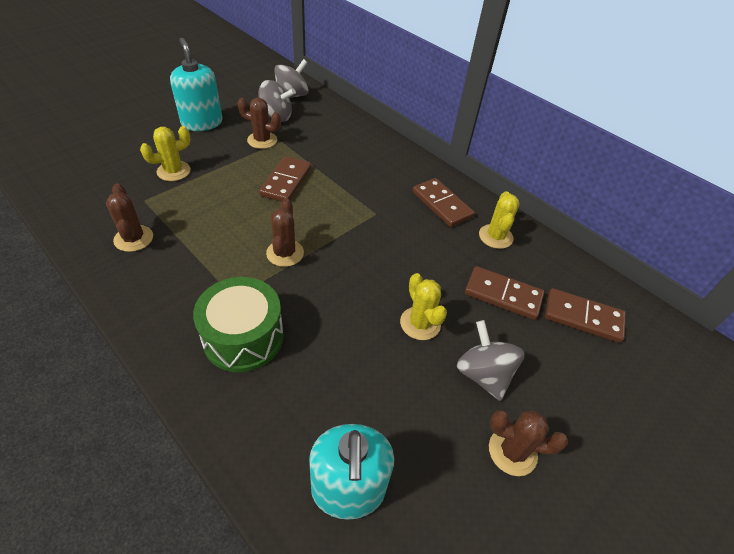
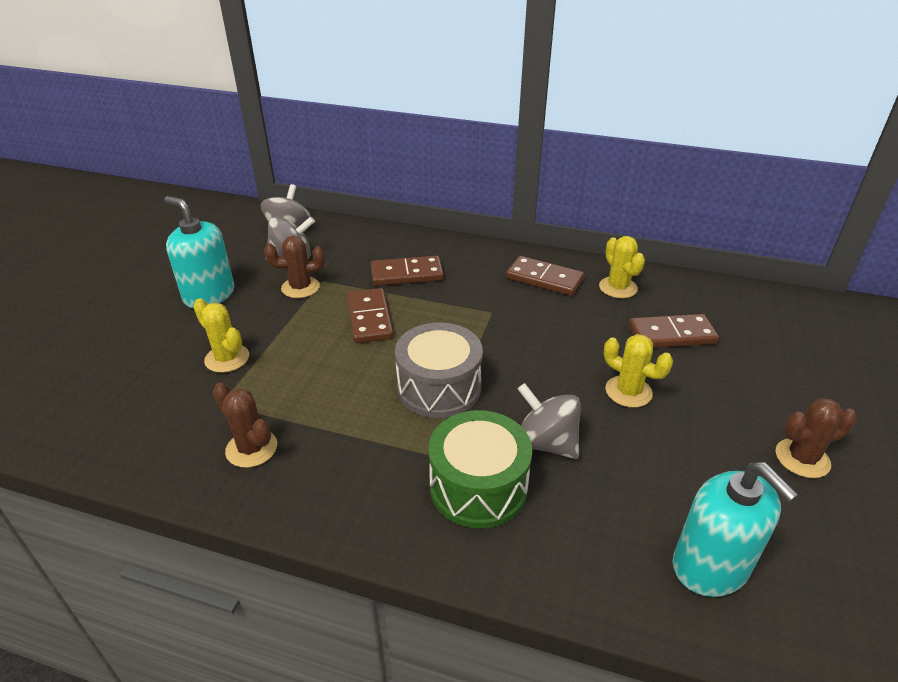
camera: 25 degrees left, 10 degrees down
yellow cactus [140,126,191,181] -> yellow cactus turned 75 degrees counterclockwise [193,299,249,373]
brown cactus [266,198,304,267] -> grey drum [395,322,483,418]
grey spinning top [456,320,525,401] -> grey spinning top moved to [517,383,581,459]
brown domino [545,288,625,343] -> brown domino moved to [371,256,444,286]

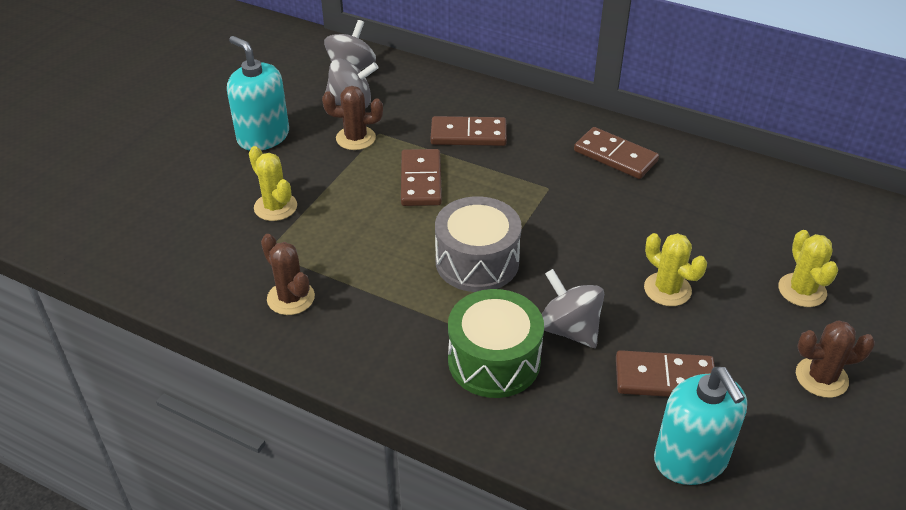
camera: 10 degrees right, 5 degrees up
yellow cactus [599,236,645,298] -> yellow cactus moved to [778,230,838,307]
brown domino [629,314,719,348] -> brown domino moved to [616,350,715,397]

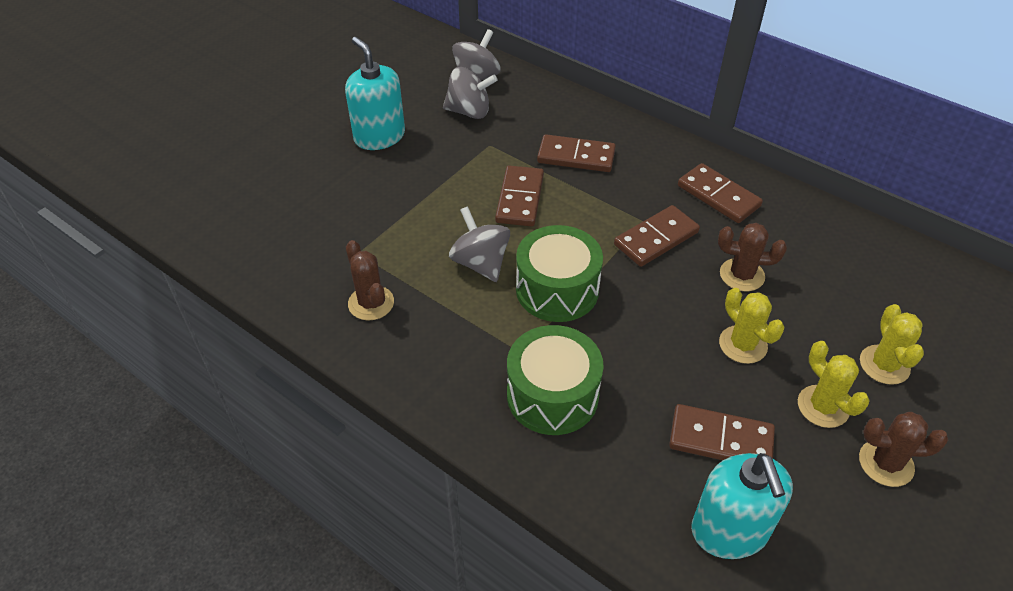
camera: 10 degrees right, 5 degrees up
yellow cactus [249,146,297,221] -> yellow cactus moved to [798,341,870,428]
brown cactus [322,86,383,150] -> brown cactus moved to [718,223,787,291]
grey drum [435,196,522,292] -> green drum [516,225,603,322]
grey spinning top [542,269,604,348] -> grey spinning top moved to [449,206,510,282]
none -> brown domino [614,205,700,267]

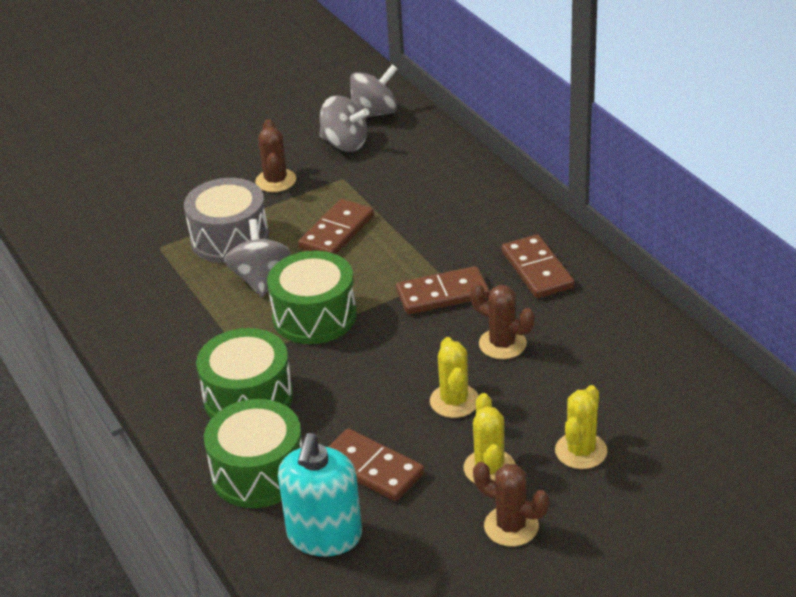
camera: 25 degrees right, 10 degrees down
turquoise soap dispenser [345,37,405,150] -> none
brown cactus [346,240,394,321] -> brown cactus moved to [255,119,296,192]
brown domino [537,134,616,172] -> none
none -> grey drum [184,178,269,263]
none -> green drum [204,399,303,508]

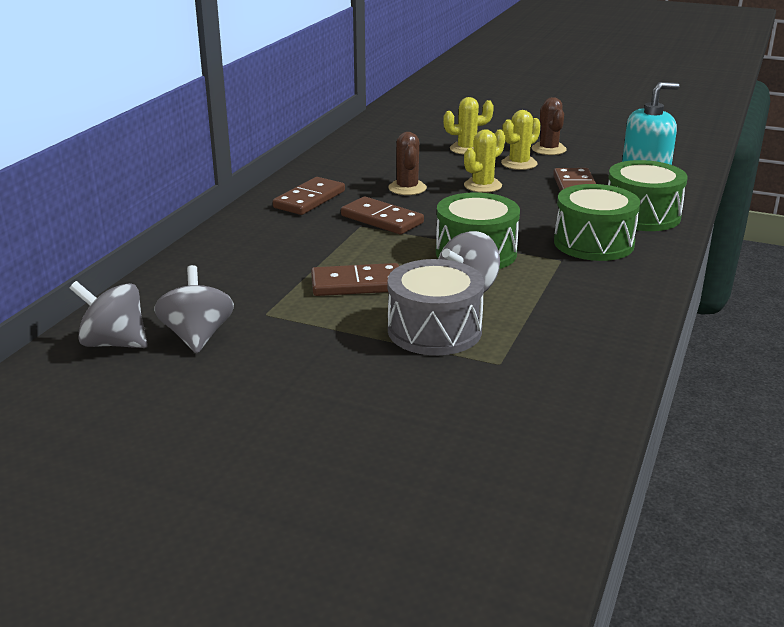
camera: 130 degrees left, 10 degrees down
brown cactus [255,119,296,192] -> none

